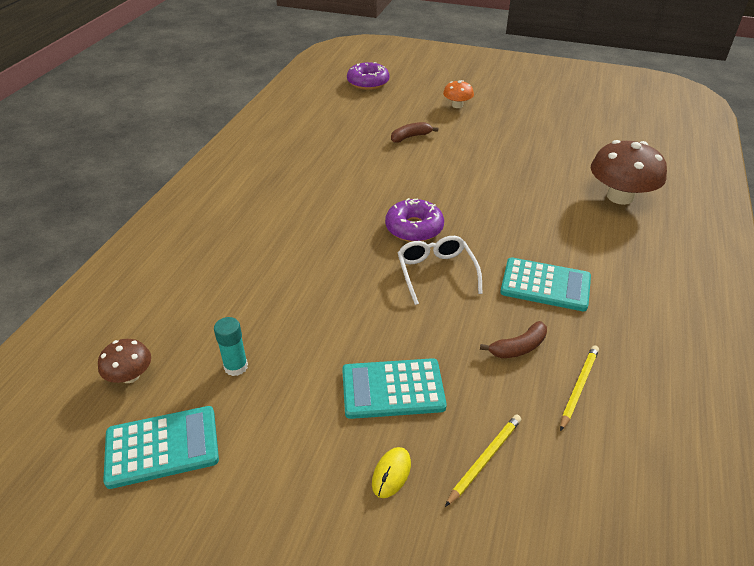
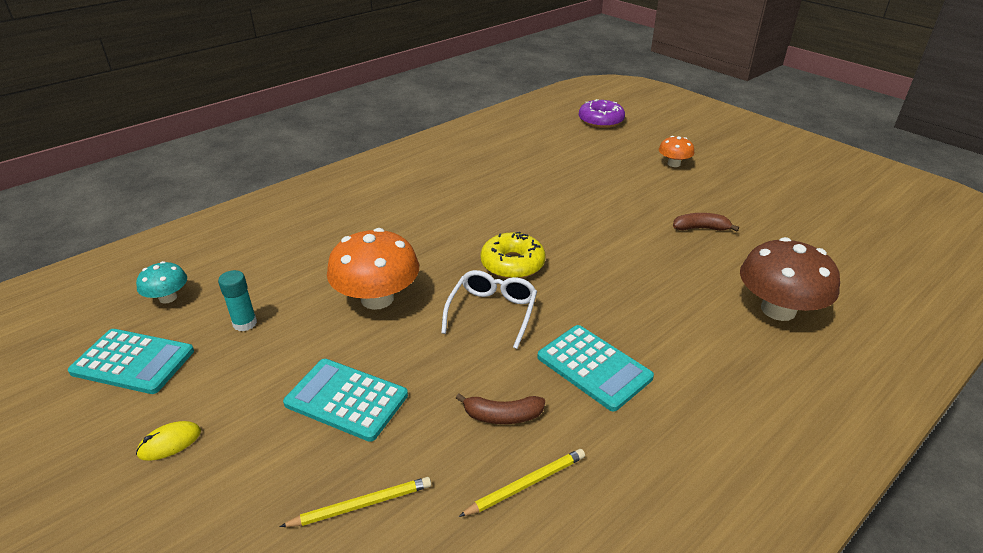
camera: 30 degrees right, 5 degrees down
brown mushroom [98,339,151,383] -> turquoise mushroom [136,261,187,304]
yellow mouse [372,447,411,498] -> yellow mouse moved to [136,421,201,461]
purple donut [385,198,444,242] -> yellow donut [481,232,546,279]
brown banana [391,122,439,143] -> brown banana moved to [673,213,739,231]
none -> orange mushroom [327,228,419,310]

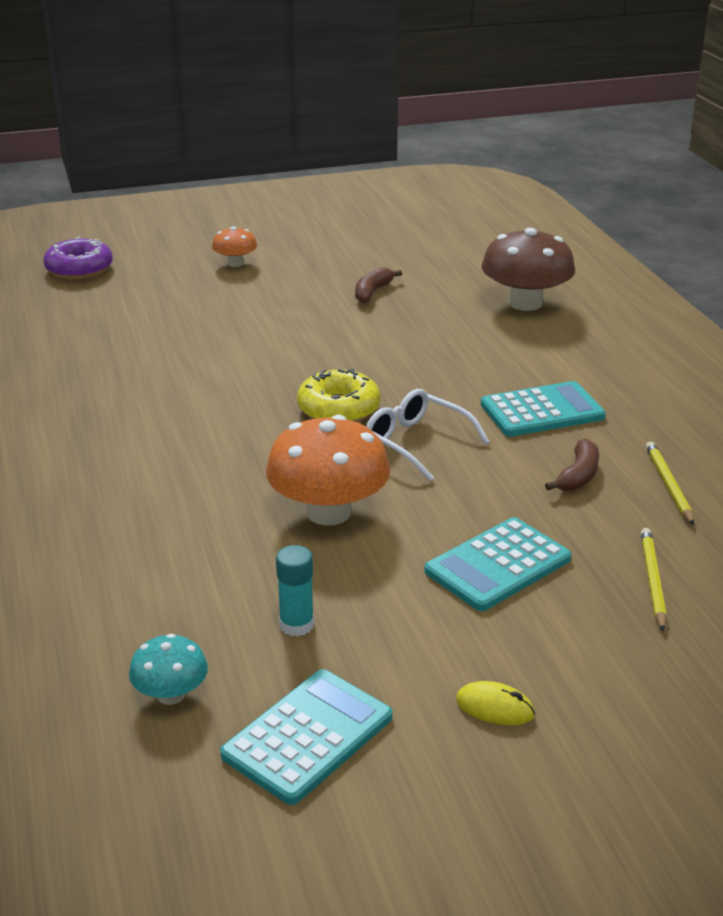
camera: 65 degrees left, 5 degrees down
yellow mouse [136,421,201,461] -> yellow mouse turned 60 degrees counterclockwise [456,681,535,726]

